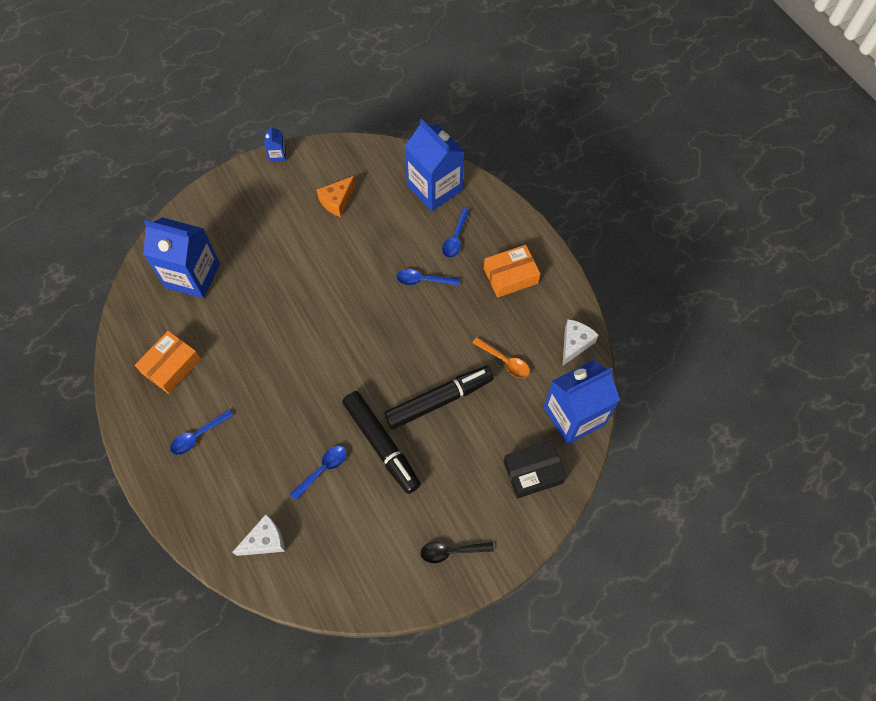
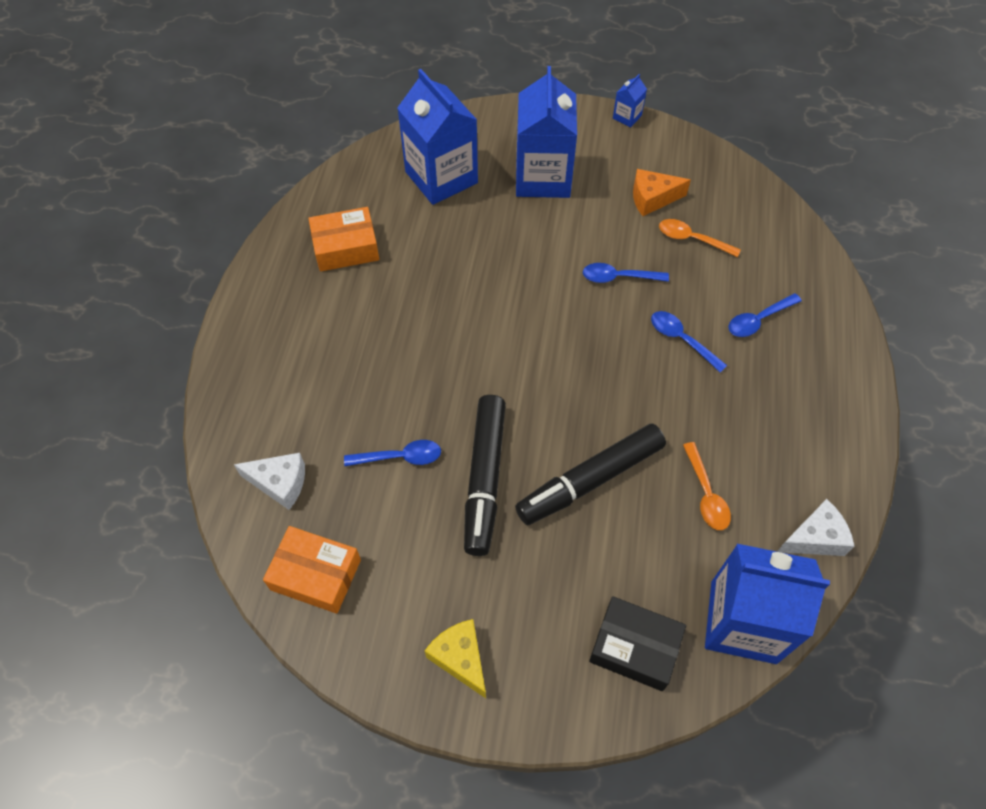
camera: 40 degrees right, 5 degrees down
blue spoon [170,409,233,455] -> blue spoon moved to [583,263,669,283]
black marker [384,366,494,430] -> black marker turned 135 degrees clockwise [515,424,666,525]
blue carton [404,119,464,211] -> blue carton moved to [516,66,577,198]
black spoon [421,542,494,563] -> yellow cheese [425,619,486,698]
orange box [484,245,540,298] -> orange box moved to [263,526,361,614]
none -> orange spoon [659,219,741,257]

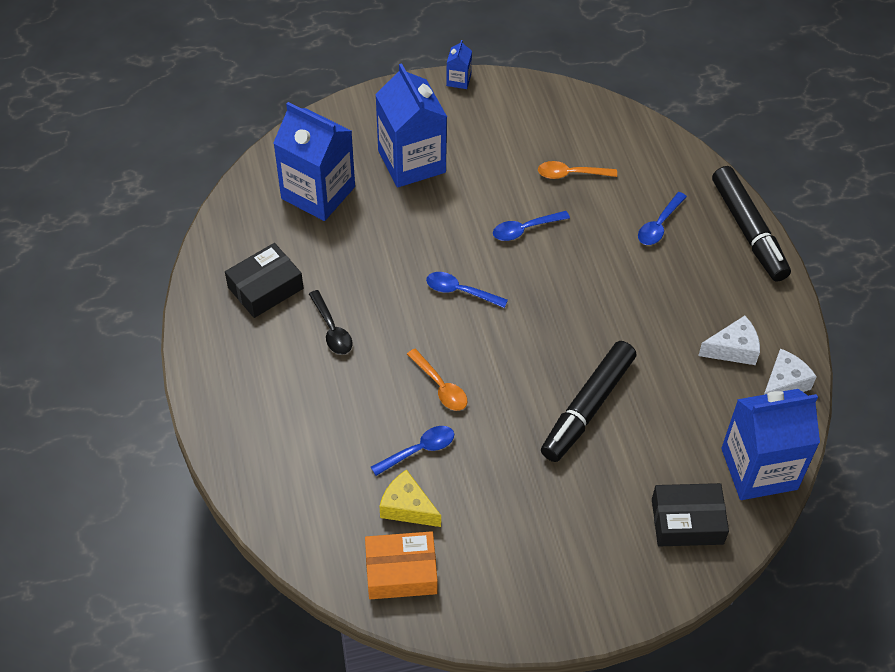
camera: 25 degrees left, 5 degrees down
white cheese [234,453,305,510] -> white cheese moved to [698,316,760,365]
orange box [308,207,379,272] -> black box [225,243,303,318]
yellow cheese [425,619,486,698] -> yellow cheese moved to [379,470,441,527]
black marker [464,395,506,556] -> black marker moved to [712,166,791,282]
orange cheese [633,169,691,216] -> none
blue spoon [651,311,727,372] -> blue spoon moved to [426,272,508,308]
orange spoon [683,442,731,530] -> orange spoon moved to [407,349,467,411]
none -> black spoon [309,290,353,355]

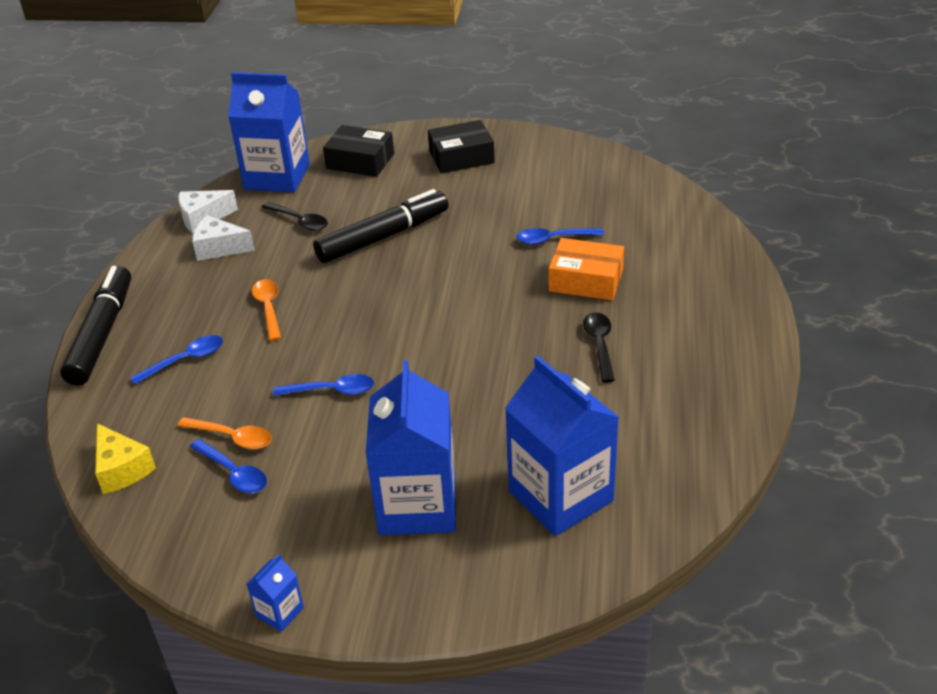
camera: 155 degrees left, 15 degrees down
black box [225,243,303,318] -> black box moved to [428,120,495,173]
orange box [365,531,438,599] -> orange box moved to [549,238,624,300]
yellow cheese [379,470,441,527] -> yellow cheese moved to [95,423,156,494]
orange spoon [407,349,467,411] -> orange spoon moved to [252,279,281,341]
blue spoon [426,272,508,308] -> blue spoon moved to [190,439,267,493]
none -> black spoon [261,202,328,231]

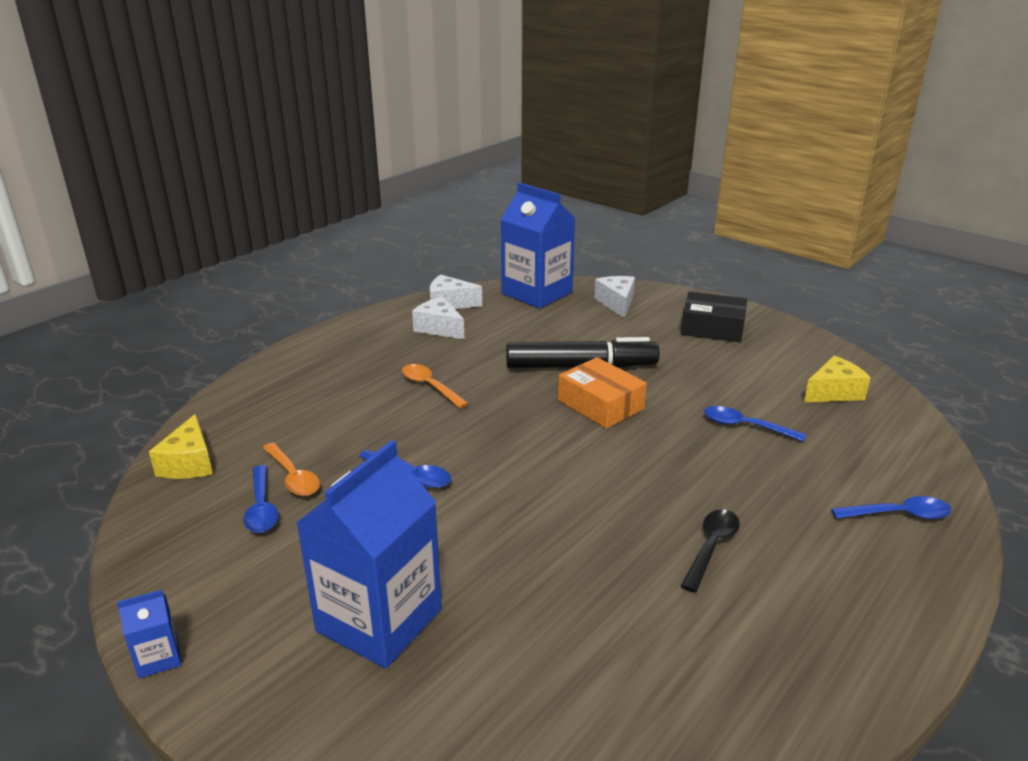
camera: 30 degrees right, 10 degrees down
black marker [60,266,131,386] -> none
blue spoon [130,335,223,384] -> blue spoon moved to [831,496,951,519]
orange spoon [252,279,281,341] -> orange spoon turned 60 degrees counterclockwise [402,364,468,408]
black spoon [261,202,328,231] -> none
black box [323,125,394,177] -> white cheese [594,276,635,318]
blue carton [505,356,619,536] -> none
orange box [549,238,624,300] -> orange box moved to [558,357,647,429]
none -> yellow cheese [804,356,871,402]

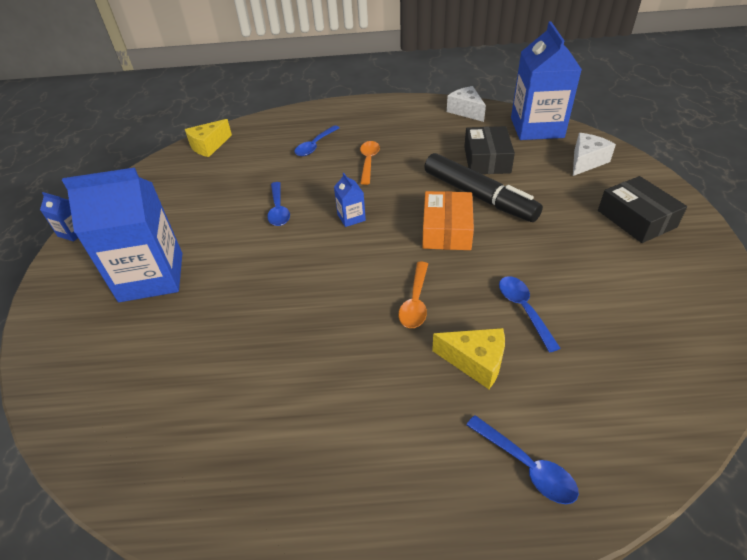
camera: 50 degrees right, 15 degrees up
blue spoon [243,465,279,533] -> blue spoon moved to [294,125,339,156]
orange spoon [263,442,320,496] -> orange spoon moved to [398,262,428,328]
white cheese [412,297,465,340] -> none
black spoon [681,509,740,592] -> none
yellow cheese [804,356,871,402] -> yellow cheese moved to [432,328,505,389]
none -> blue carton [334,173,366,227]
none -> black box [464,126,515,174]

